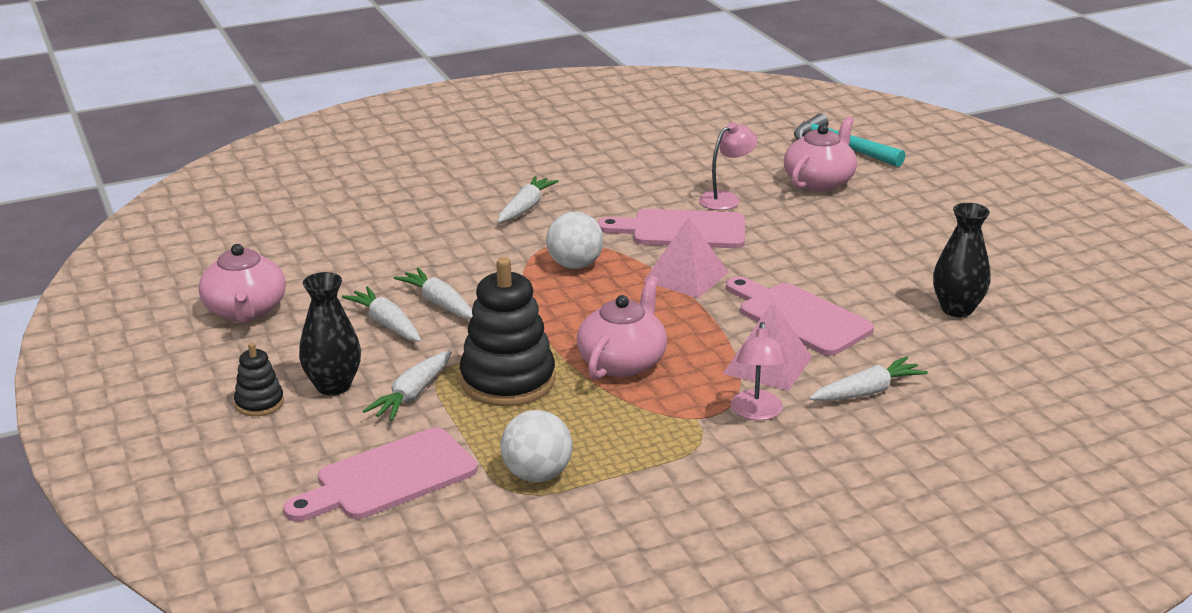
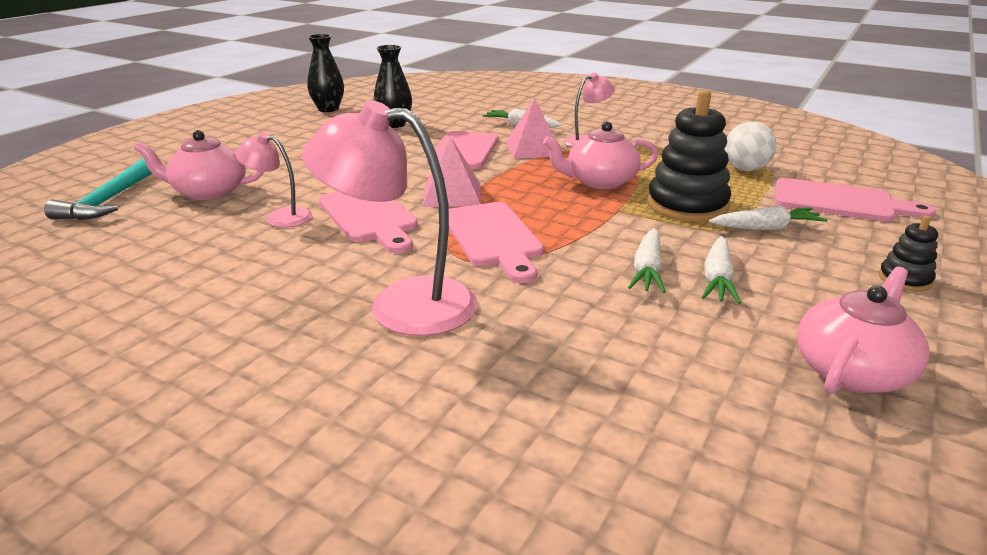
camera: 125 degrees left, 0 degrees up
black vase [299,272,361,396] -> black vase moved to [307,34,344,112]
white carrot [497,176,559,223] -> pink lamp [302,100,478,336]
white ball [546,212,604,269] -> pink cutting board [449,202,544,283]

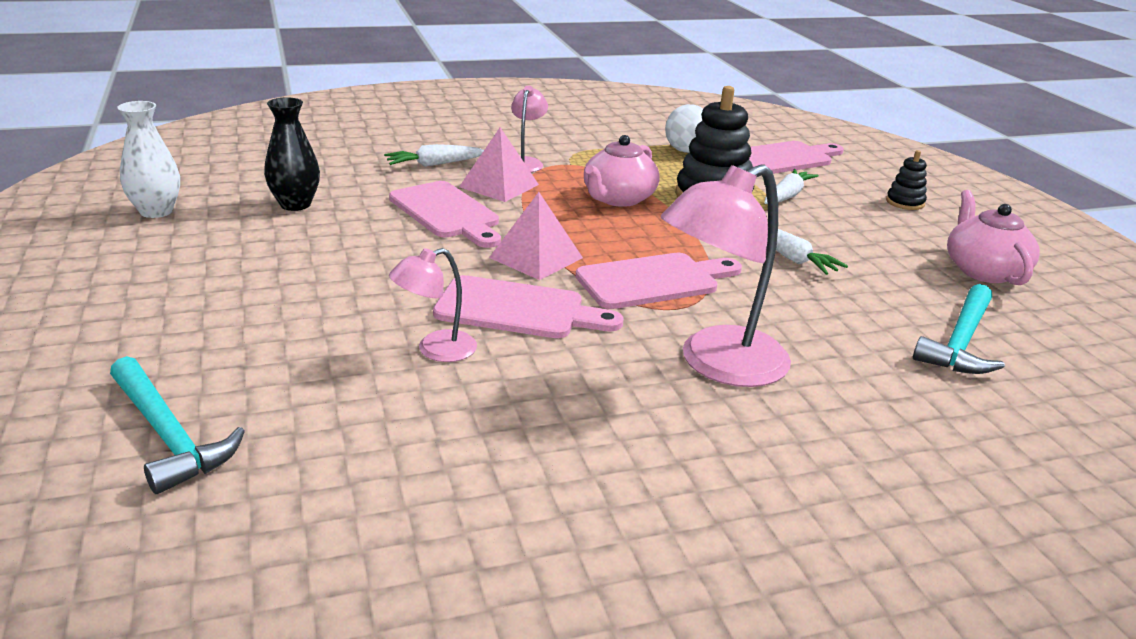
camera: 50 degrees left, 0 degrees up
pink teapot [134,130,263,200] -> none
black vase [307,34,344,112] -> white vase [117,101,180,218]
pink cutting board [449,202,544,283] -> pink cutting board turned 45 degrees counterclockwise [575,253,742,309]
white carrot [702,236,741,304] -> none
none -> turquoise hammer [913,284,1005,374]

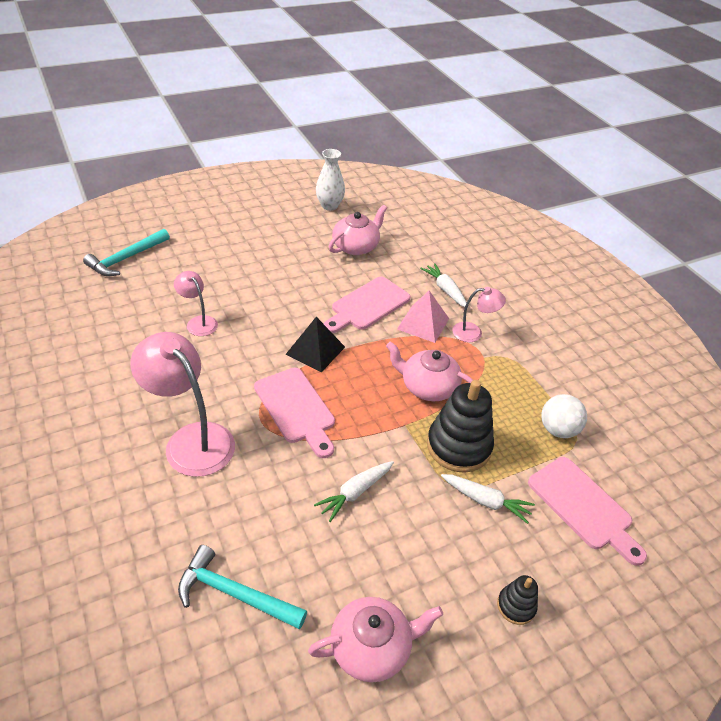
camera: 80 degrees right, 15 degrees up
black vase [264,97,320,211] -> pink teapot [329,205,387,255]
pink cutting board [433,275,623,338] -> none
pink pyramid [489,192,583,280] -> black pyramid [285,317,345,372]

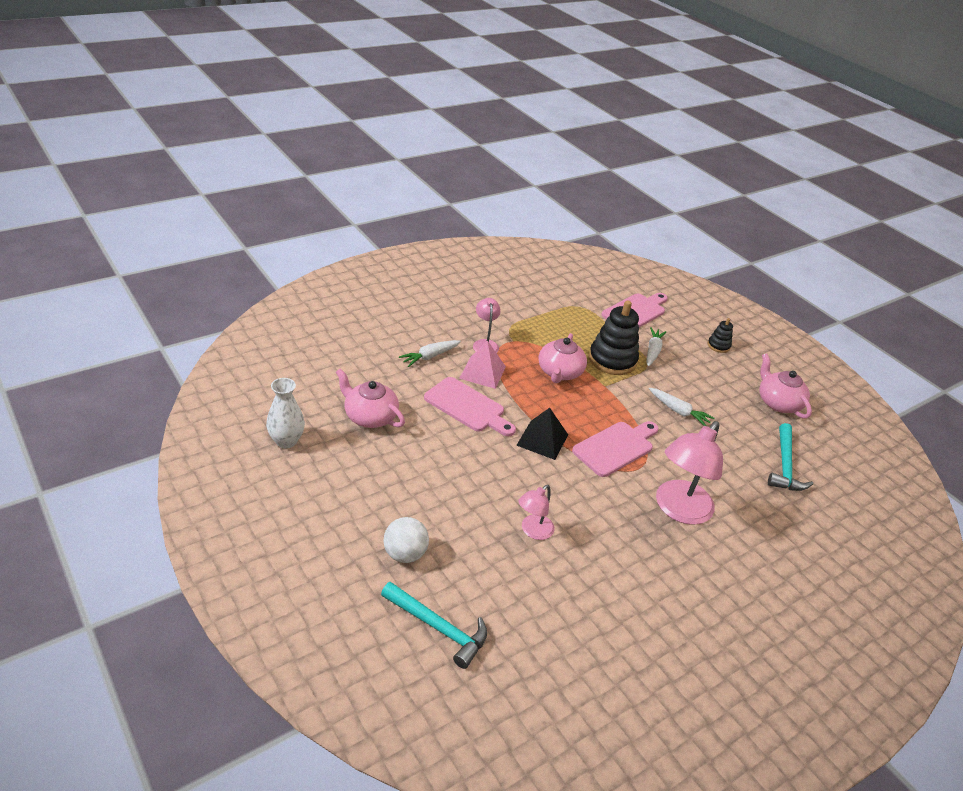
camera: 100 degrees left, 5 degrees down
white ball [541,394,587,438] -> white ball moved to [383,517,429,563]

